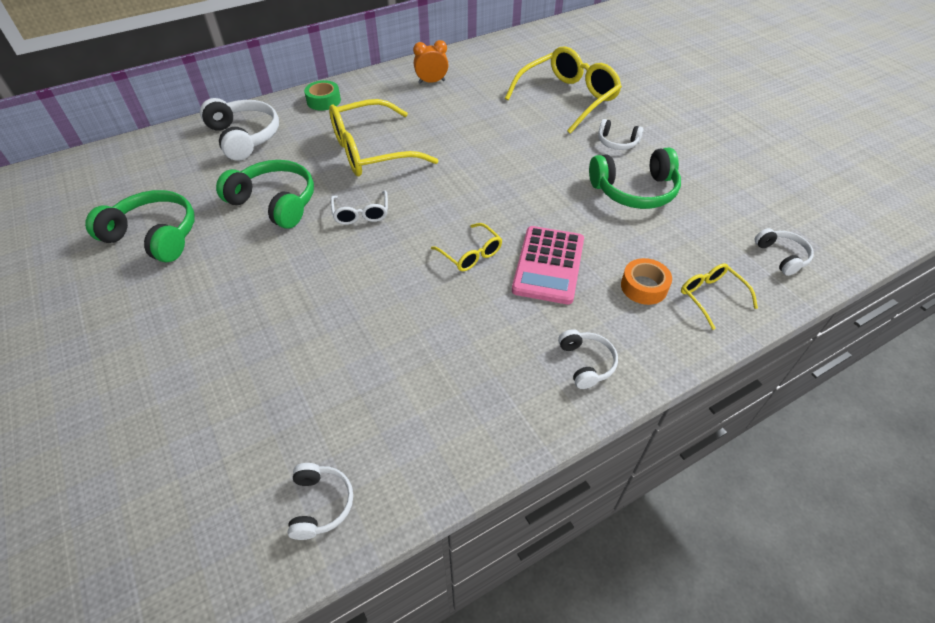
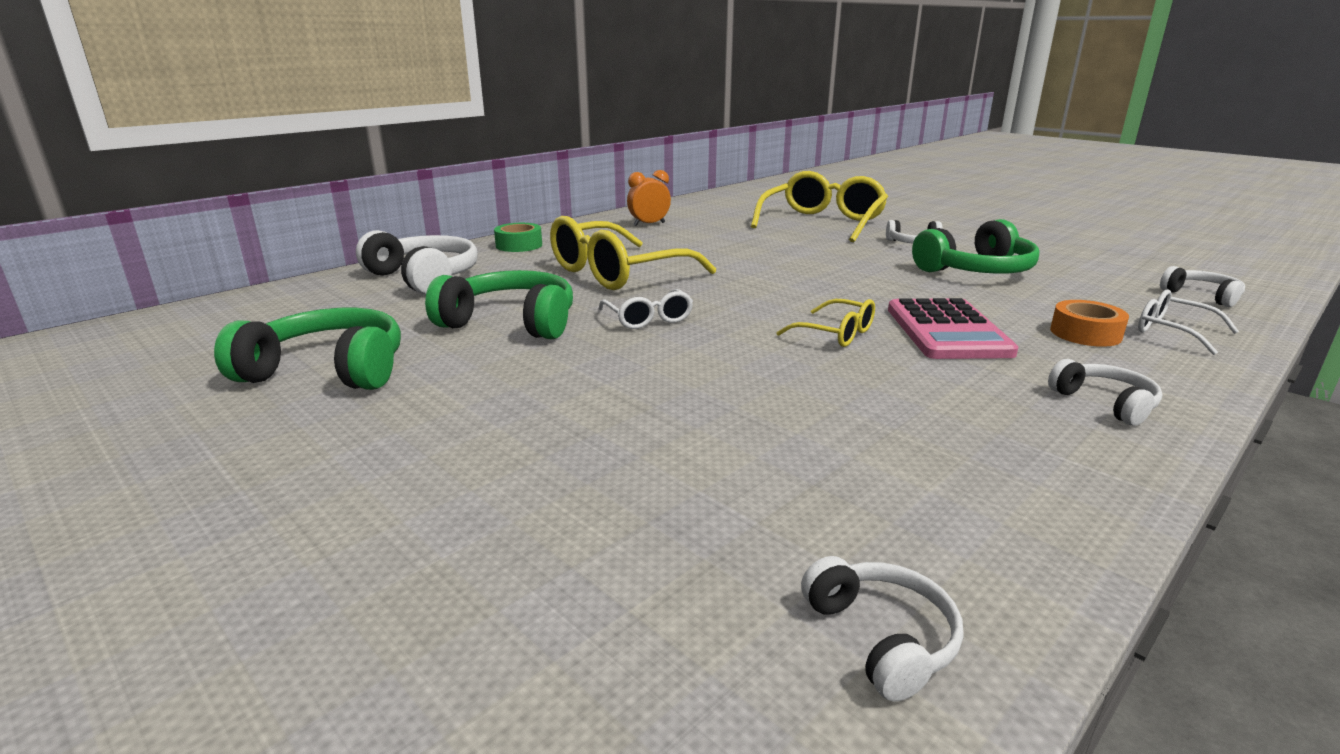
camera: 15 degrees left, 25 degrees down
yellow glasses [681,264,758,330] -> white glasses [1138,289,1239,355]

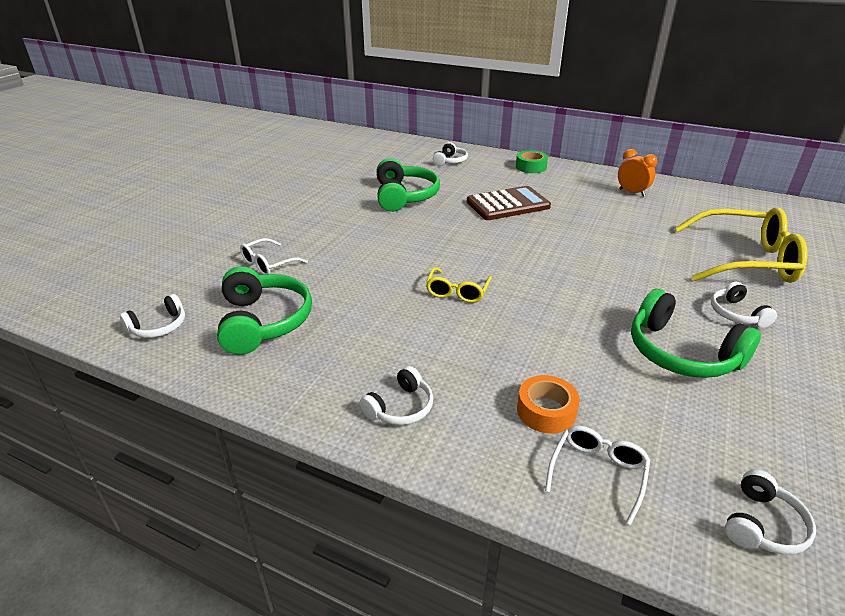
camera: 70 degrees right, 10 degrees up
green headphones [214,308,401,390] -> green headphones moved to [217,266,312,355]
white headphones [356,230,478,294] -> white headphones [433,142,468,166], size x0.55
yellow glasses [550,216,716,290] -> brown calculator [467,186,551,220]
white glasses [599,289,693,329] -> white glasses moved to [240,238,308,274]
pink calculator [888,298,1018,359] -> none

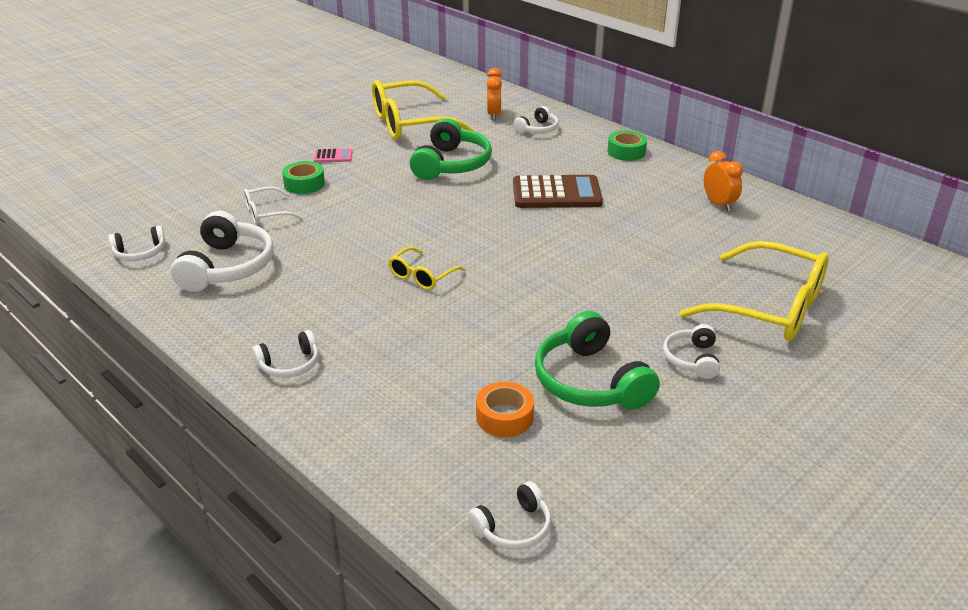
camera: 20 degrees right, 0 degrees up
green headphones [217,266,312,355] -> white headphones [171,211,274,292]
orange tape [517,375,580,434] -> orange tape moved to [476,382,534,437]
white glasses [545,426,650,525] -> none
none -> green tape [282,161,325,194]
none -> pink calculator [314,148,352,163]
none -> yellow glasses [372,80,475,140]
none -> orange clock [487,68,502,120]

